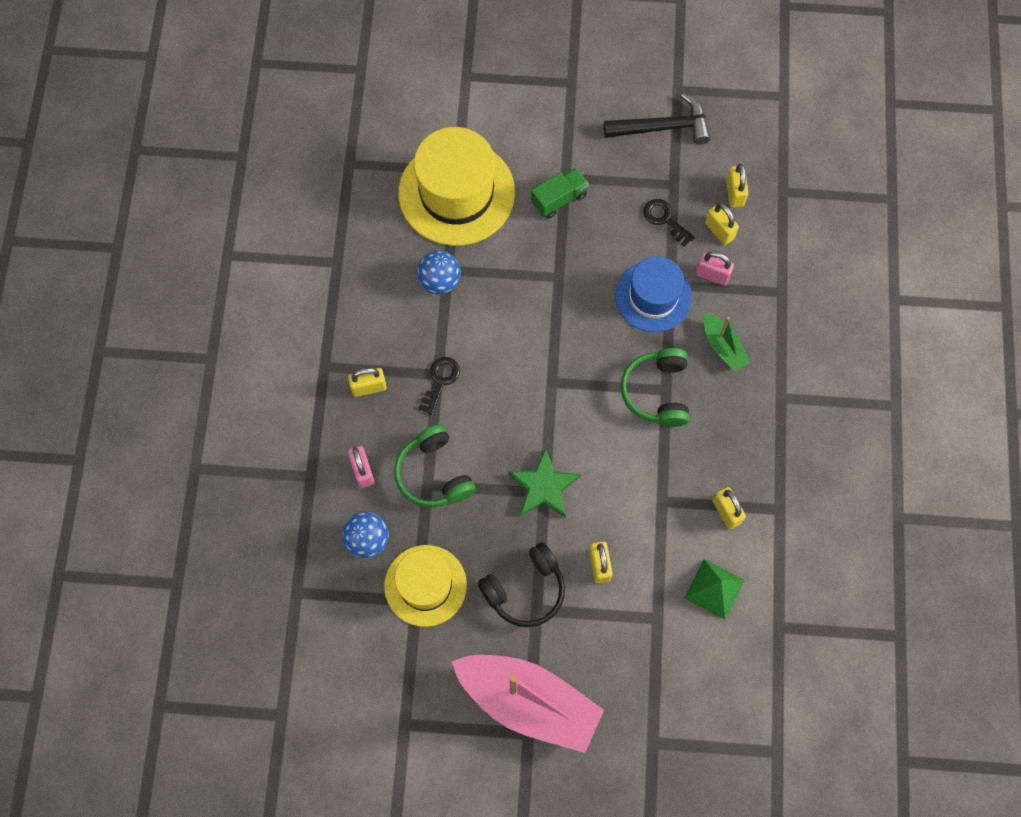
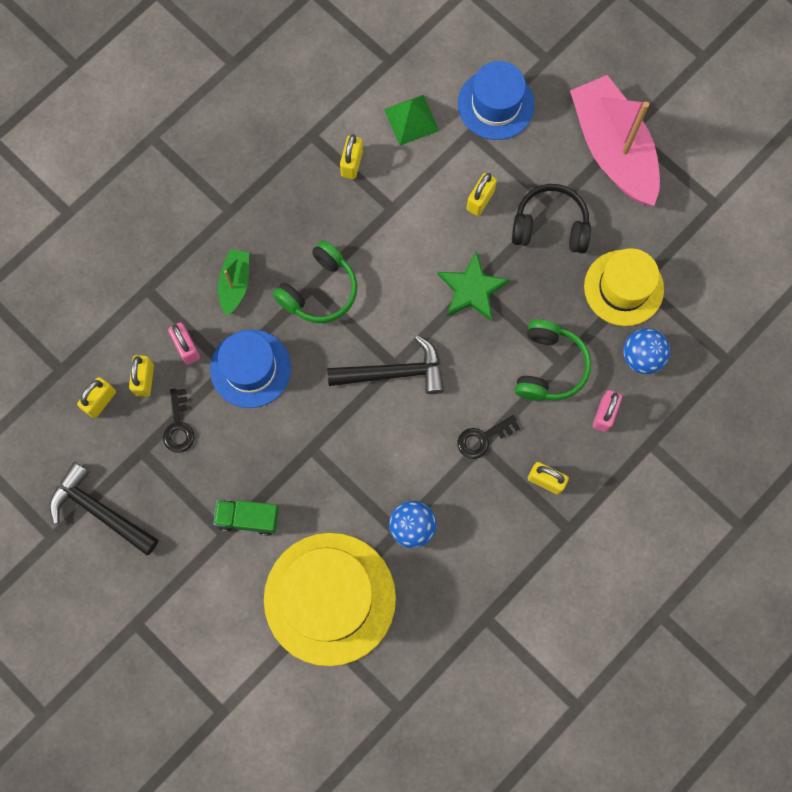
camera: 140 degrees left, 5 degrees up
none -> black hammer [327,335,444,394]
none -> blue hat [458,61,535,140]

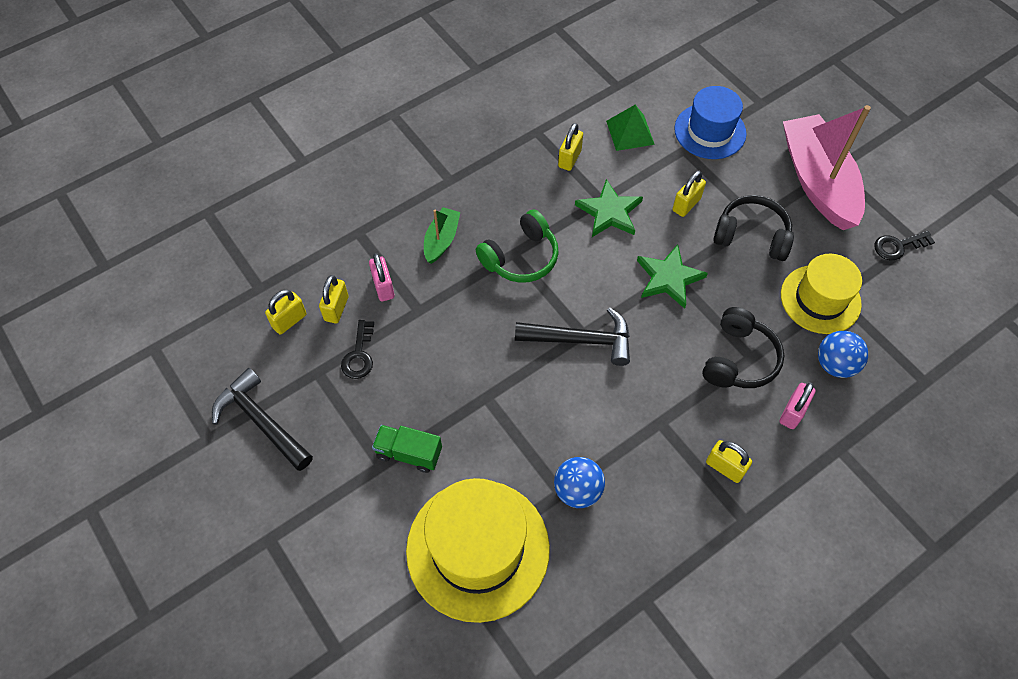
camera: 10 degrees right, 15 degrees down
blue hat [210,329,291,408] -> none
black key [457,415,521,459] -> black key moved to [874,231,935,260]
green headphones [515,319,591,401] -> black headphones [702,307,784,388]
none -> green star [575,179,643,237]

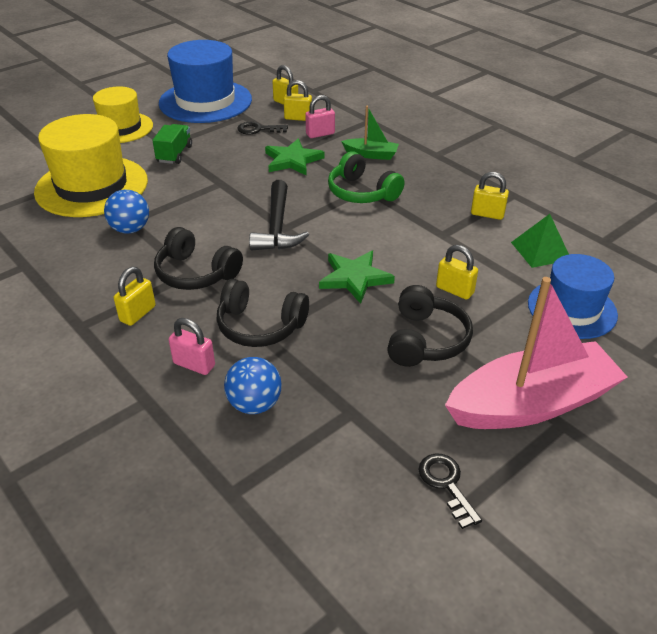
camera: 85 degrees right, 20 degrees down
black hammer [212,368,313,471] -> blue hat [159,40,252,123]
green star [575,179,643,237] -> green star moved to [265,138,325,176]
yellow hat [781,254,862,334] -> yellow hat moved to [93,87,153,143]
none -> black headphones [154,227,243,290]

